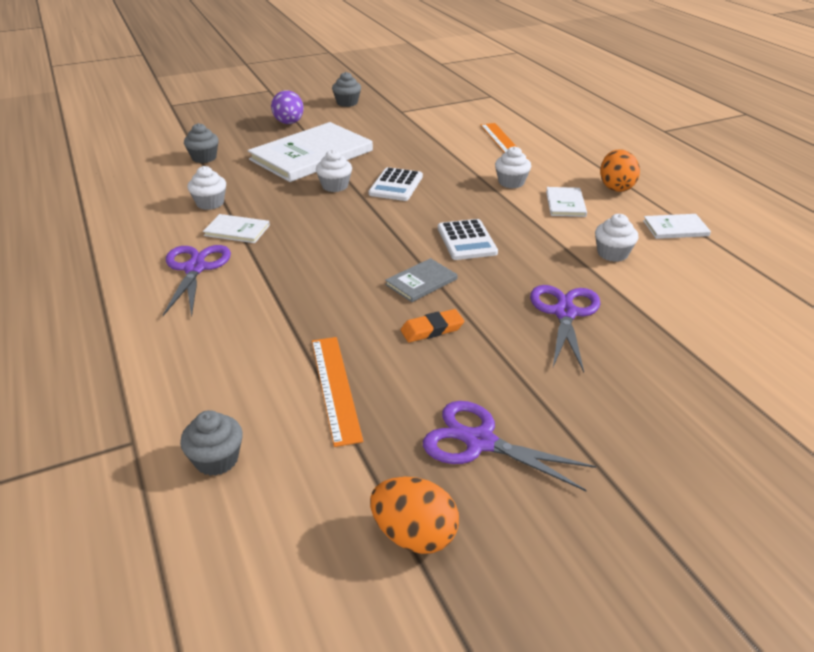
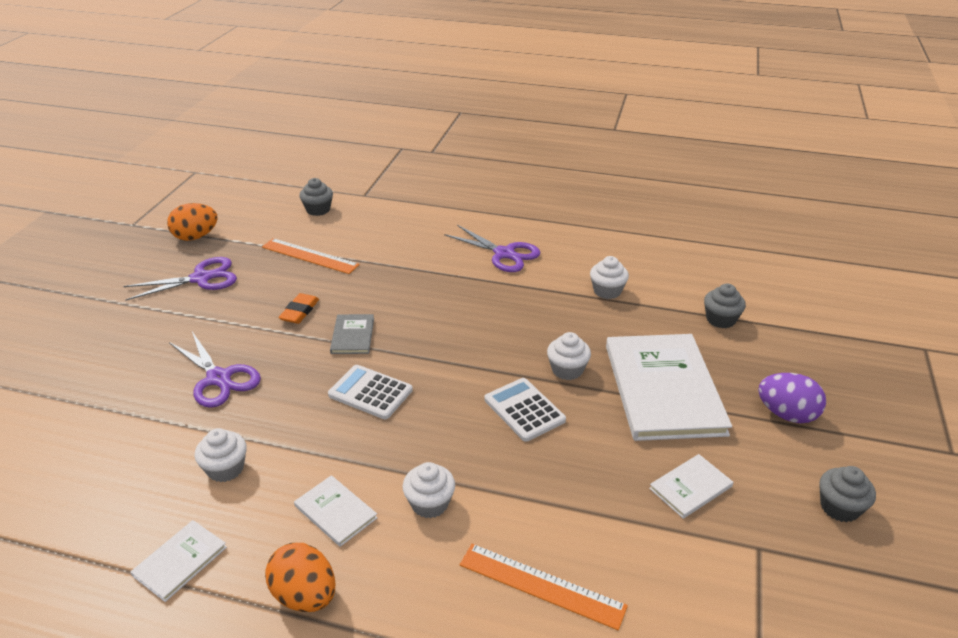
camera: 130 degrees right, 0 degrees up
white book [203,214,270,243] -> white book moved to [649,454,733,519]

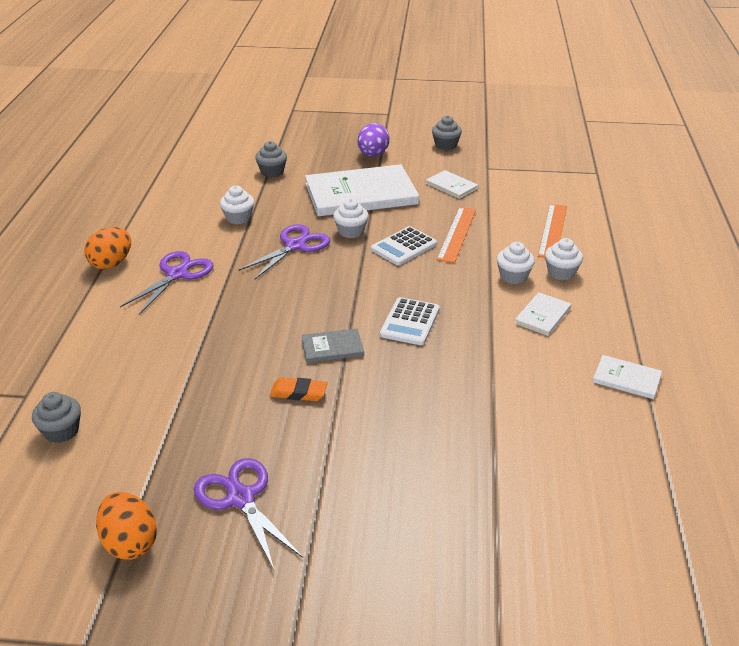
camera: 100 degrees left, 0 degrees up
purple scissors [169,332,261,408] -> purple scissors moved to [238,224,330,280]
white cupcake [195,428,247,482] -> white cupcake moved to [545,238,583,280]
orange ruler [262,238,360,274] -> orange ruler moved to [437,207,476,263]
orange egg [265,543,336,612] -> orange egg moved to [84,227,131,270]

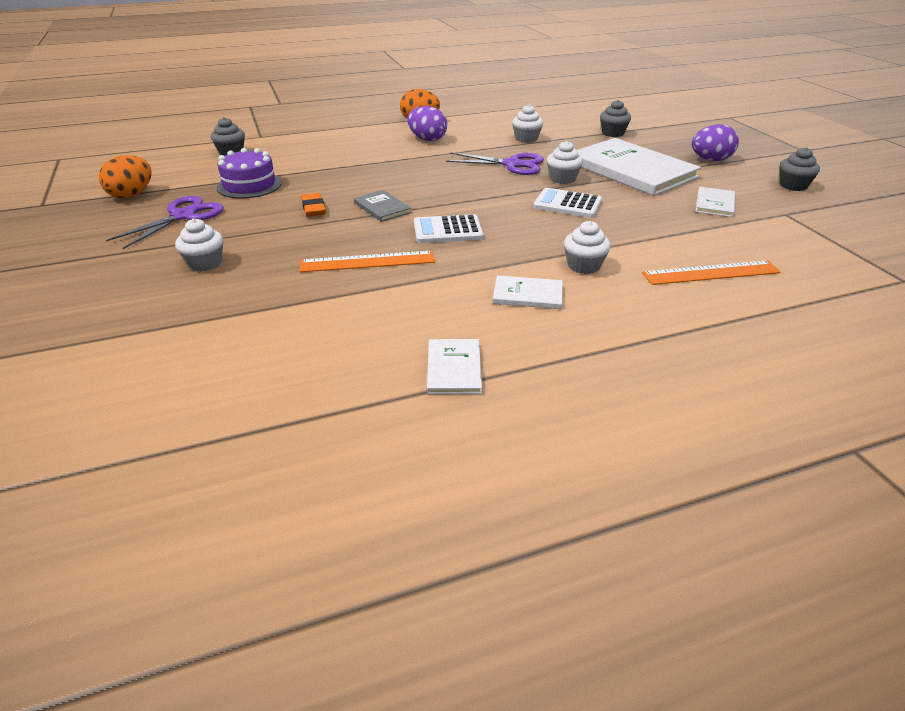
camera: 65 degrees right, 0 degrees up
purple scissors [120,251,213,315] -> purple egg [407,106,447,141]
orange ruler [437,207,476,263] -> orange ruler moved to [300,251,435,272]
white cupcake [545,238,583,280] -> white cupcake moved to [175,219,223,271]
none -> purple cake [216,148,282,198]

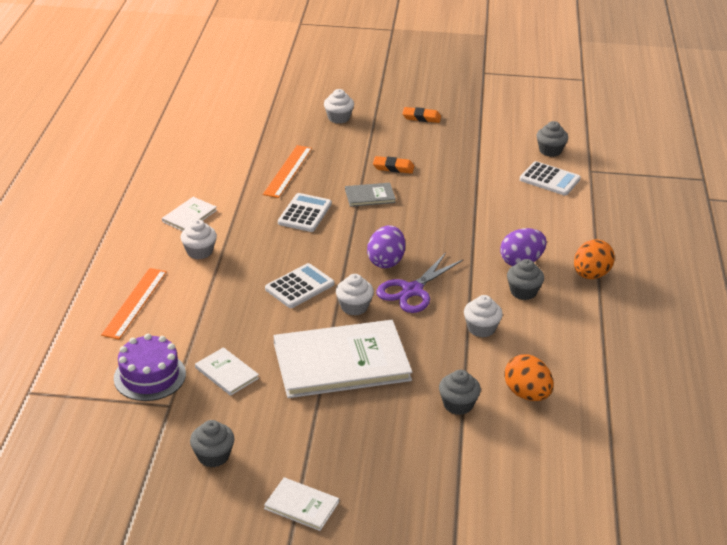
camera: 115 degrees right, 0 degrees up
orange egg [99,155,152,198] -> orange egg moved to [504,354,554,401]
purple scissors [106,196,224,249] -> orange eraser [402,107,441,123]
purple cake [216,148,282,198] -> purple cake moved to [114,334,186,401]
white book [427,339,482,394] -> white book moved to [264,477,339,531]
purple egg [692,124,739,161] -> purple egg moved to [367,225,405,268]
none -> grey cupcake [507,259,544,300]
none -> white calculator [520,161,581,196]

